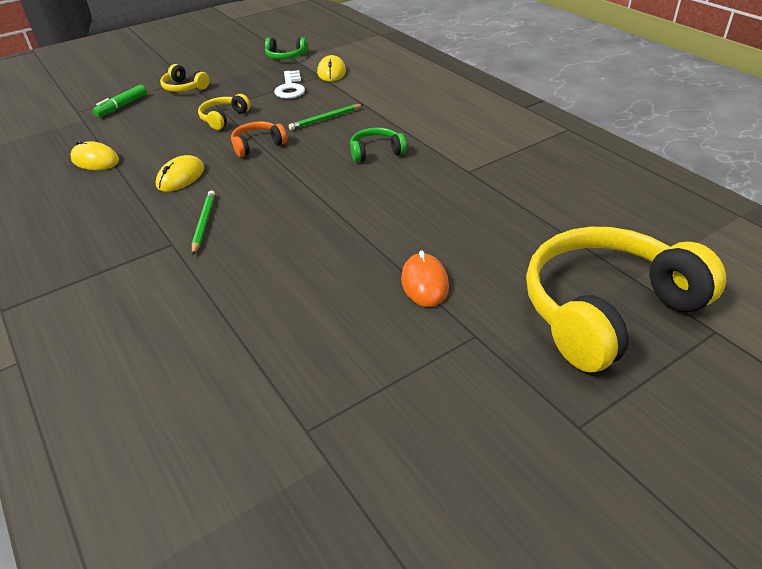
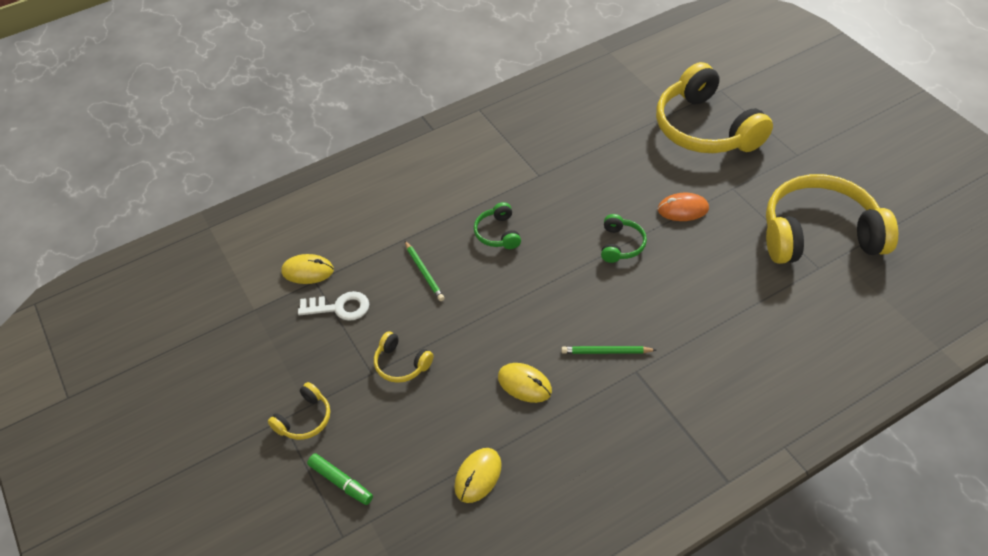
camera: 85 degrees left, 10 degrees up
orange headphones [231,122,287,157] -> none
green headphones [265,37,307,59] -> green headphones moved to [601,214,647,263]
none -> yellow headphones [766,174,898,264]

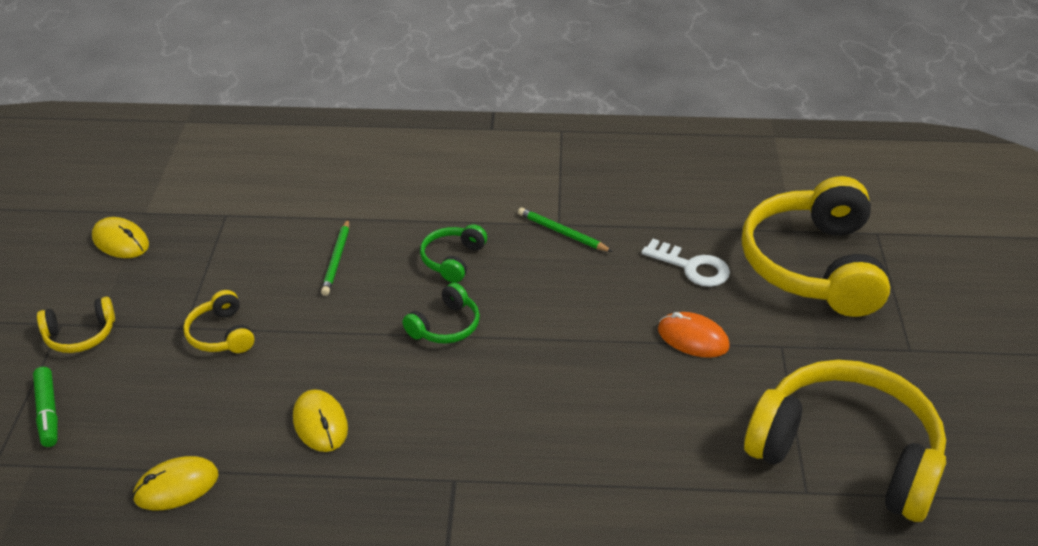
camera: 30 degrees right, 10 degrees down
yellow mouse [281,254,334,284] -> yellow mouse moved to [92,217,149,258]
white key [298,291,369,321] -> white key moved to [642,239,730,287]
green pencil [561,346,656,354] -> green pencil moved to [518,207,613,252]
green headphones [601,214,647,263] -> green headphones moved to [402,282,480,344]

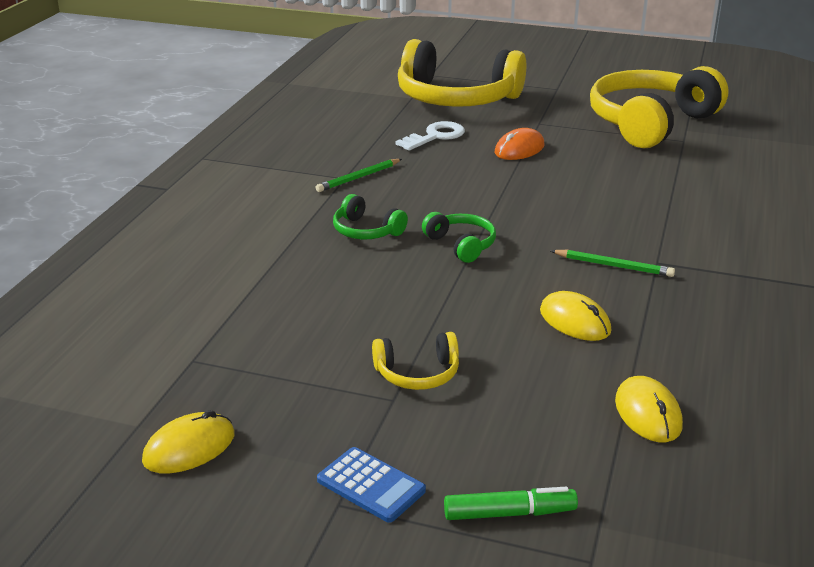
camera: 75 degrees left, 10 degrees down
yellow headphones [37,297,115,353] -> blue calculator [317,447,426,523]
yellow mouse [293,389,348,452] -> yellow mouse turned 60 degrees clockwise [540,291,611,341]
green pencil [321,219,349,296] -> green pencil moved to [551,250,675,277]

